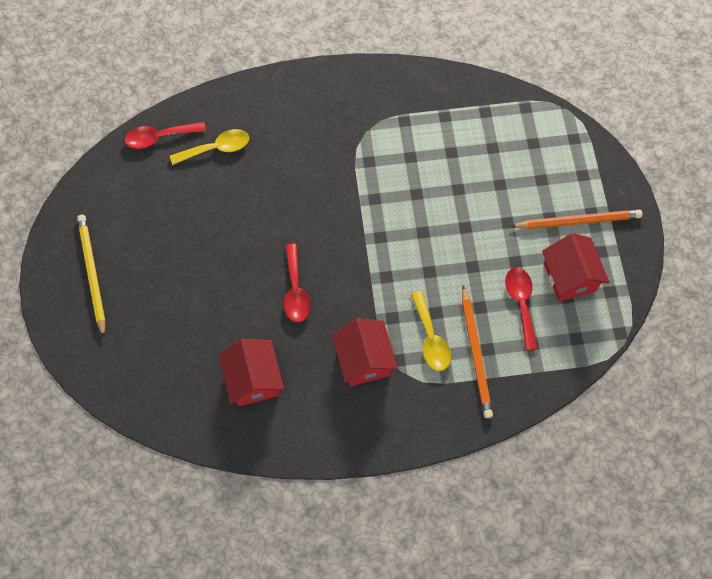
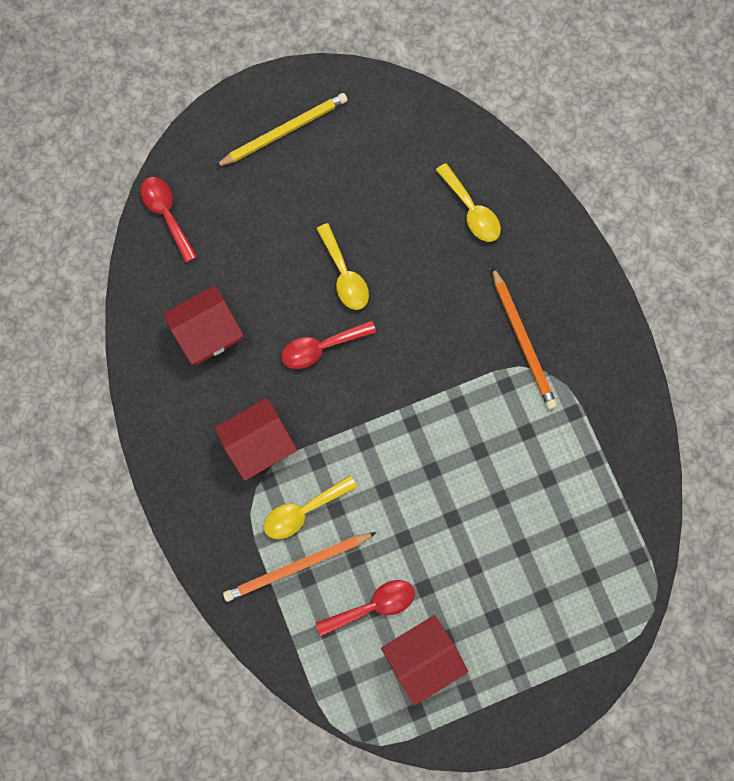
camera: 75 degrees right, 10 degrees up
red spoon [125,122,206,149] -> red spoon moved to [140,177,198,263]
orange pencil [510,210,643,229] -> orange pencil moved to [492,267,557,410]
none -> yellow spoon [316,223,369,310]

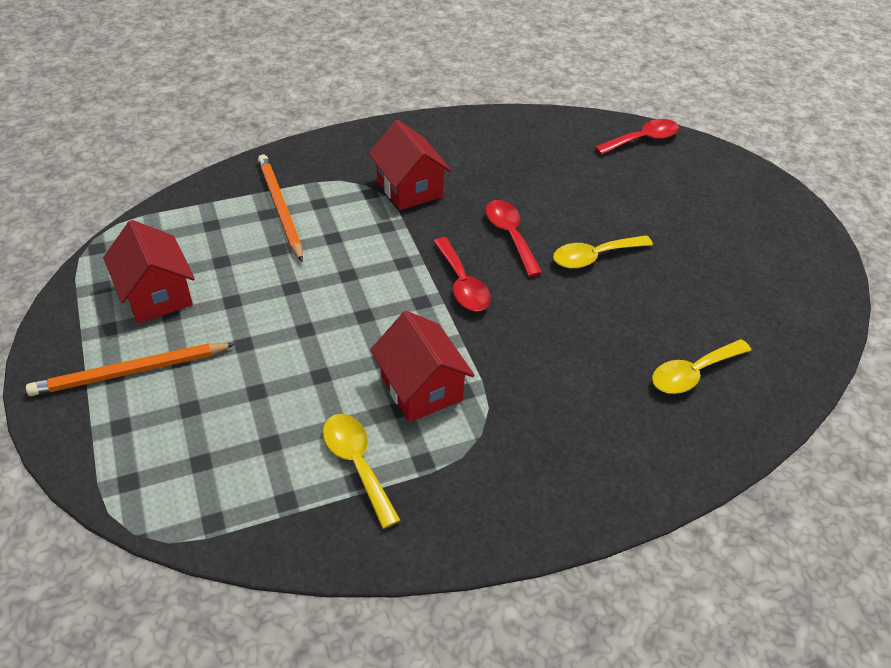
camera: 90 degrees right, 30 degrees down
red house [163,285,244,365] -> red house moved to [370,311,475,422]
yellow pencil [215,93,347,167] -> none
yellow spoon [264,475,357,539] -> yellow spoon moved to [323,414,401,529]
red spoon [315,580,415,636] -> red spoon moved to [433,237,491,311]
orange pencil [492,267,557,410] -> orange pencil moved to [26,343,235,396]

